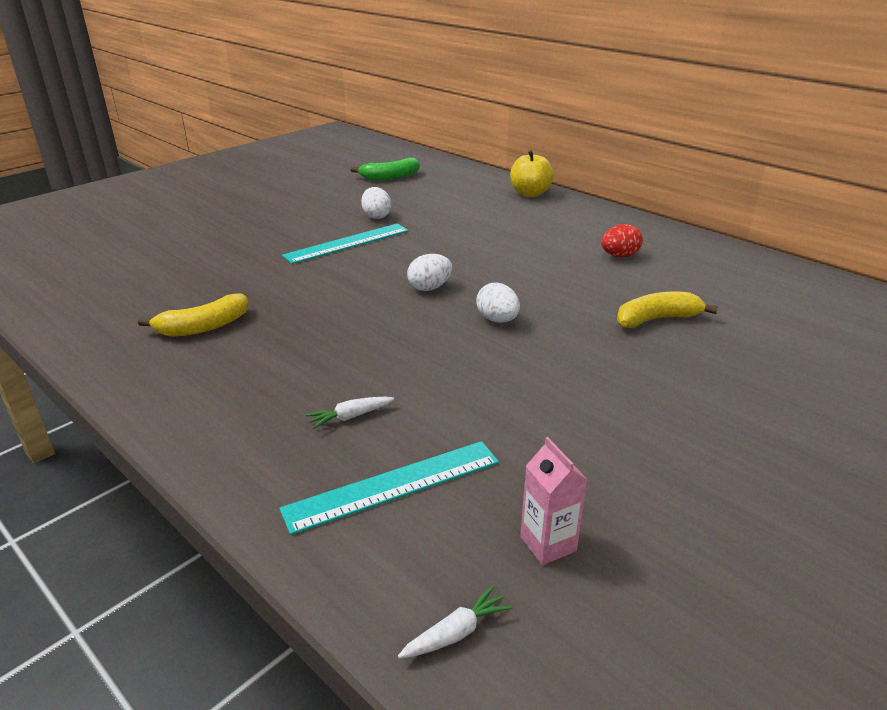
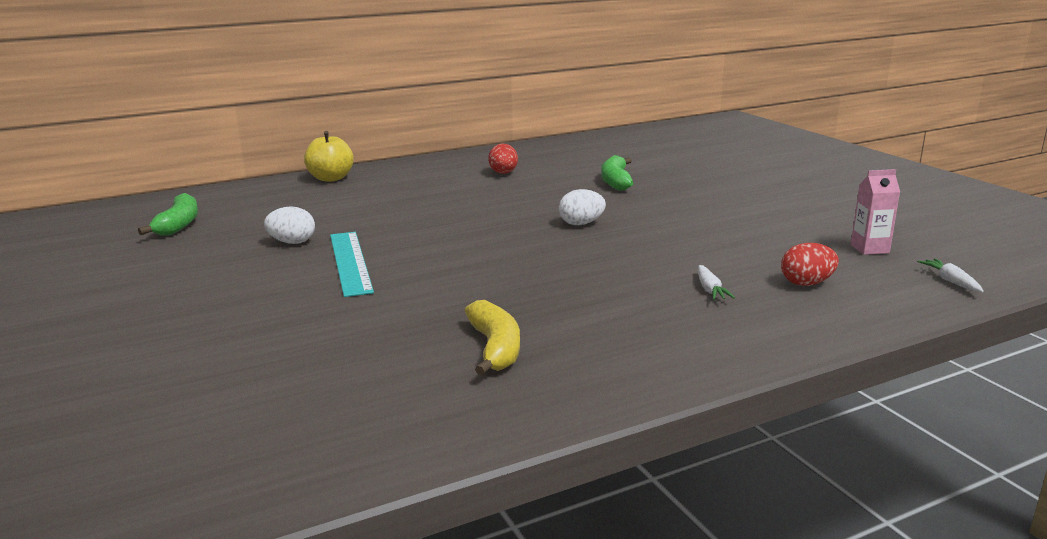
camera: 70 degrees left, 10 degrees down
turquoise ruler [279,441,499,535] -> red egg [781,243,839,286]
white egg [407,254,452,291] -> none
yellow banana [617,292,718,328] -> green banana [601,155,633,191]

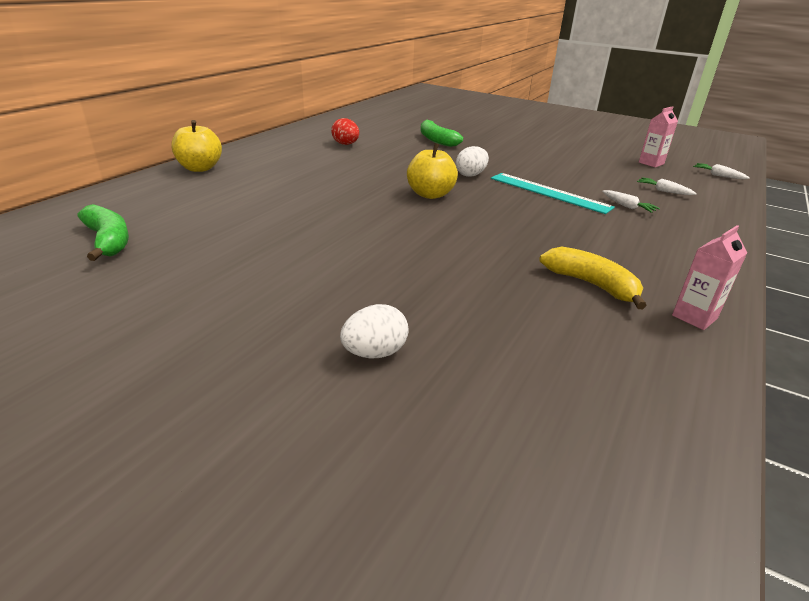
camera: 35 degrees left, 10 degrees up
white egg [264,206,315,244] -> white egg moved to [340,304,409,359]
turquoise ruler [330,232,374,297] -> turquoise ruler moved to [491,173,615,214]
red egg [781,243,839,286] -> white carrot [637,177,697,195]
none -> yellow apple [407,143,458,199]
none -> pink carton [672,225,747,330]

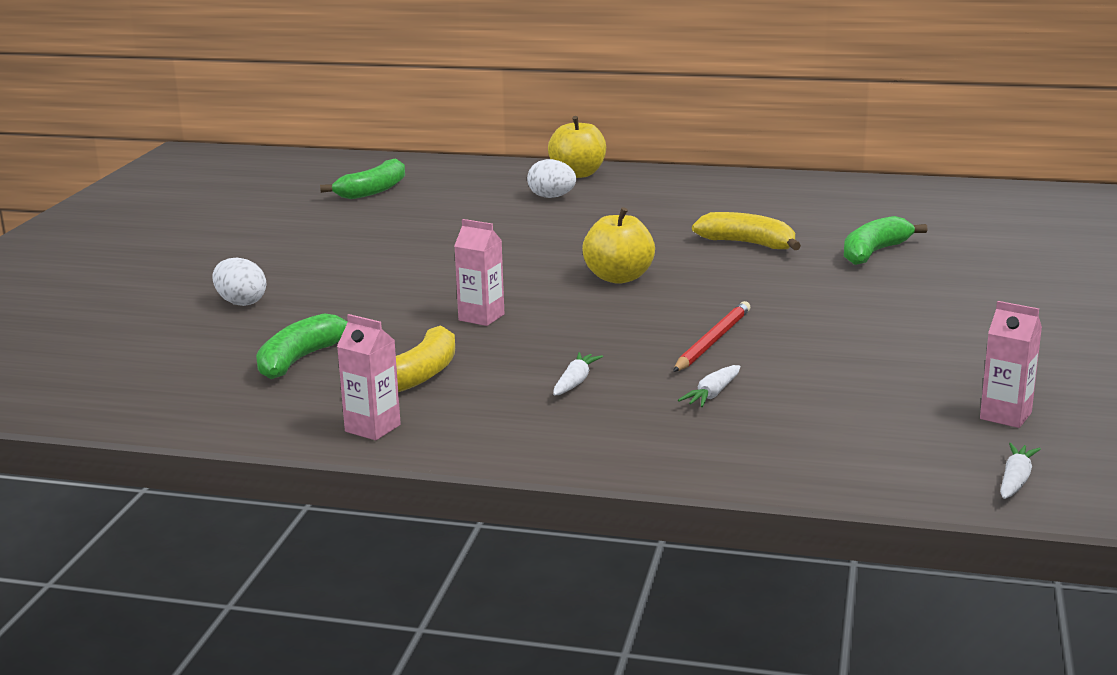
camera: 75 degrees right, 10 degrees down
red egg [331,118,359,145] -> none
white egg [456,146,489,177] -> white egg moved to [527,159,576,198]
turquoise ruler [491,173,615,214] -> red pencil [673,301,750,372]
white carrot [637,177,697,195] -> white carrot moved to [553,352,603,396]
none -> green banana [256,313,348,379]
none -> pink carton [454,219,504,326]
none -> yellow banana [692,212,801,250]

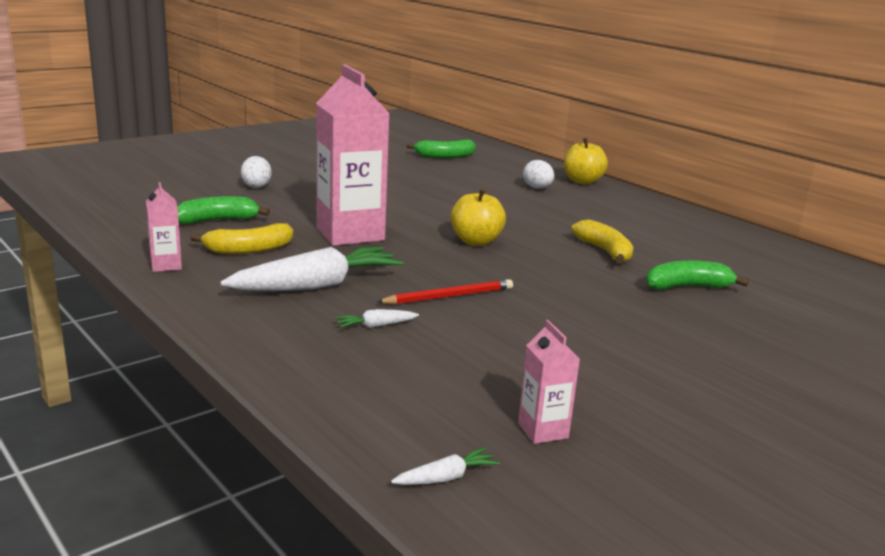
camera: 35 degrees right, 0 degrees up
pink carton [454,219,504,326] -> pink carton [316,65,390,246], size x2.22
white carrot [553,352,603,396] -> white carrot [220,246,403,291], size x2.39

